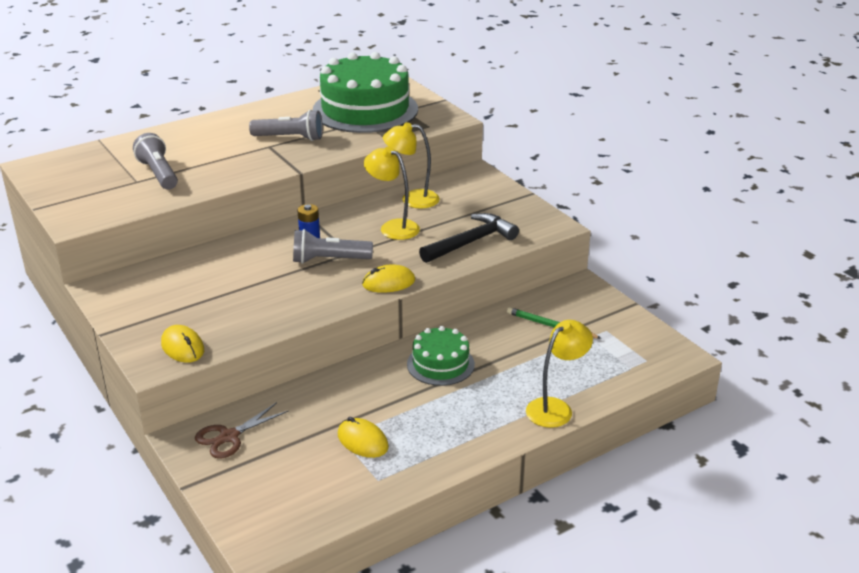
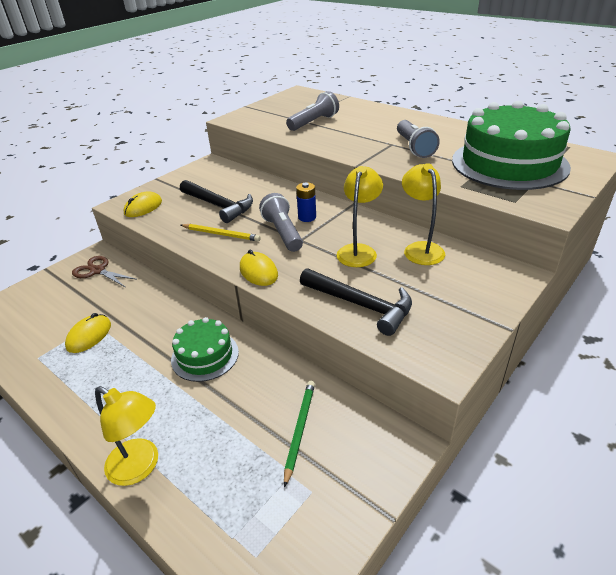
camera: 75 degrees right, 5 degrees up
none -> black hammer [180,180,253,223]
none -> yellow pencil [181,224,261,241]

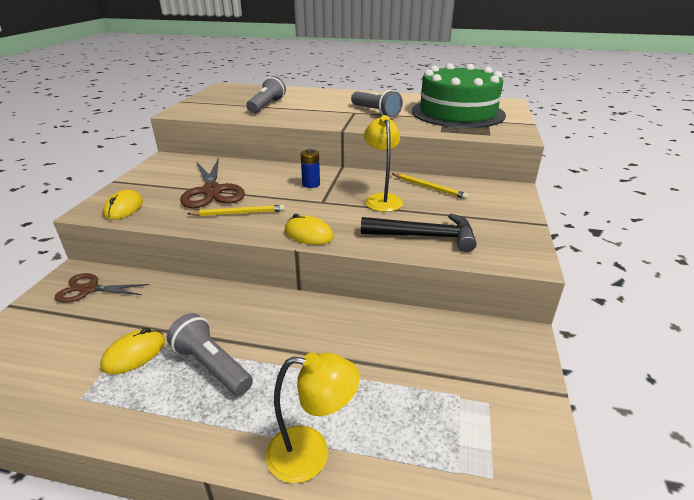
camera: 30 degrees left, 5 degrees down
yellow mouse [65,313,111,353] -> yellow mouse turned 45 degrees clockwise [100,328,165,374]
green cake [171,317,239,382] -> none
black hammer [180,180,253,223] -> brown scissors [180,158,245,208]
grey flashlight [259,193,303,252] -> grey flashlight moved to [167,313,253,396]
green pencil [284,381,315,488] -> none
yellow lamp [402,163,445,265] -> yellow pencil [391,173,468,199]

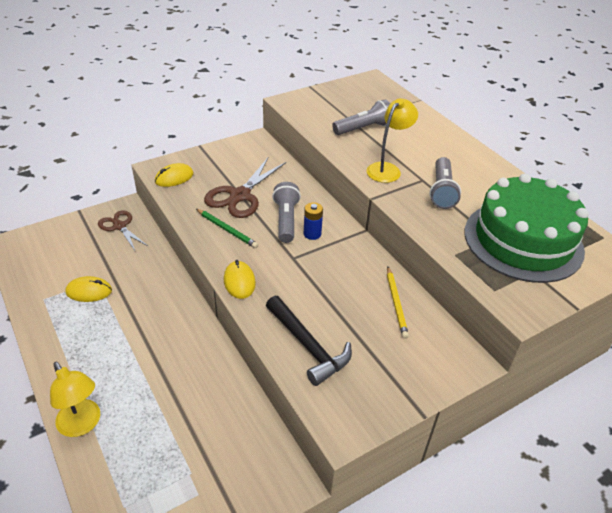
camera: 45 degrees right, 10 degrees up
grey flashlight [167,313,253,396] -> grey flashlight moved to [272,182,301,243]
yellow pencil [187,205,285,216] -> green pencil [196,209,258,248]
yellow lamp [364,115,403,212] -> yellow lamp moved to [366,98,418,183]

